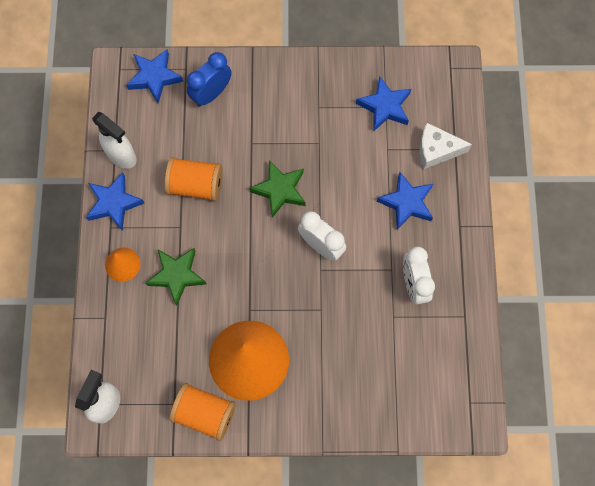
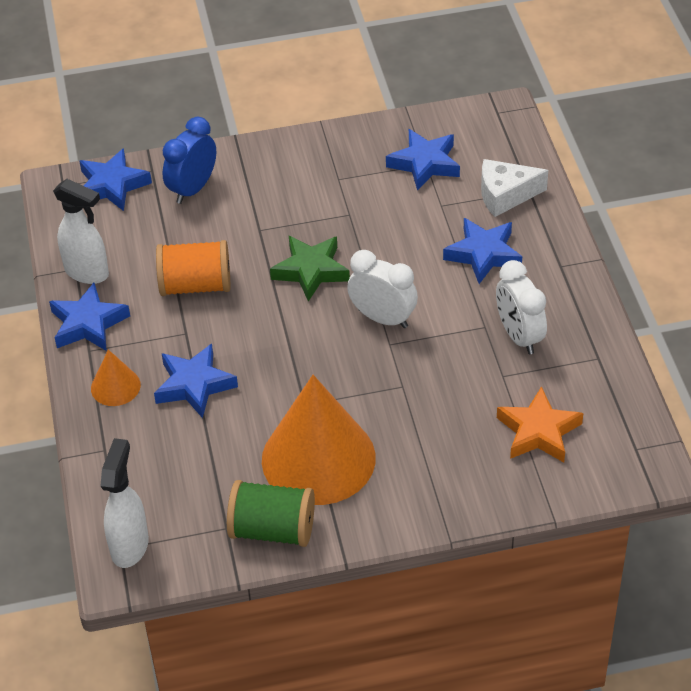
camera: 10 degrees left, 25 degrees down
green star [146,248,206,306] -> blue star [154,344,238,418]
orange spool [170,383,236,441] -> green spool [227,480,315,547]
none -> orange star [497,386,583,463]

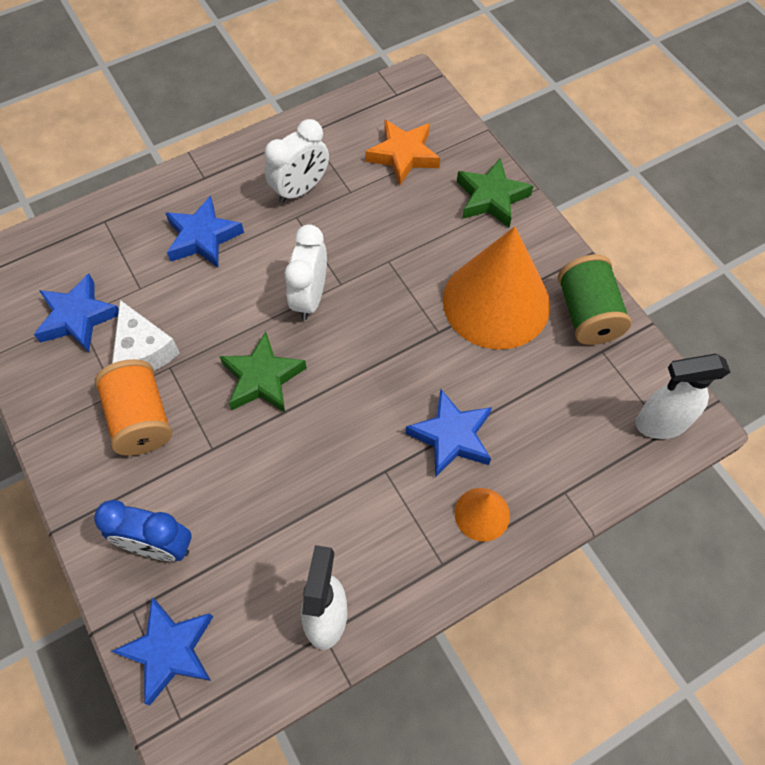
camera: 110 degrees left, 15 degrees up
blue star [49,283,130,351] -> none
orange spool [156,240,230,296] -> orange spool moved to [95,359,172,456]
white cheese [481,159,548,217] -> white cheese moved to [112,300,180,371]
none -> green star [457,158,533,228]

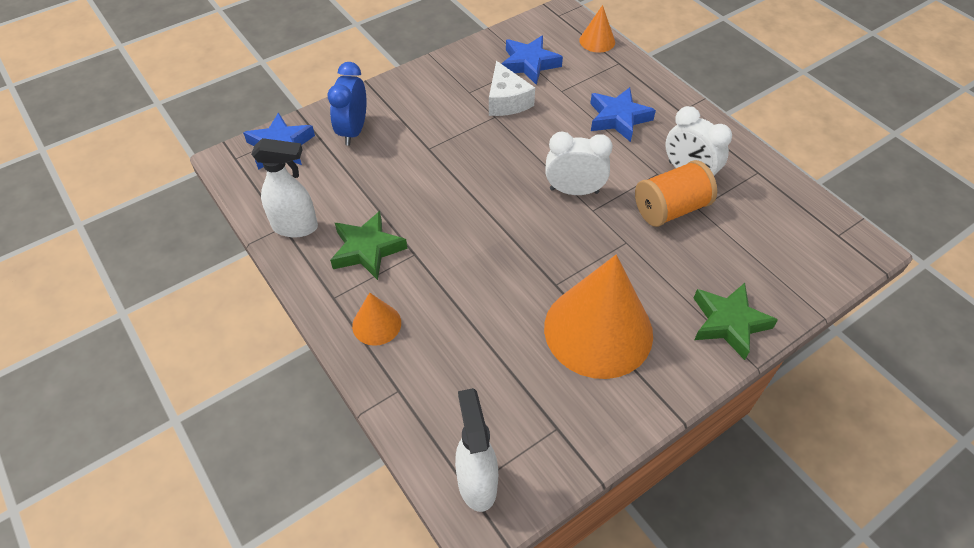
camera: 85 degrees right, 10 degrees down
orange spool [95,359,172,456] -> orange spool moved to [635,160,717,227]
white cheese [112,300,180,371] -> white cheese turned 75 degrees counterclockwise [489,61,535,116]
green star [219,332,307,413] -> green star moved to [330,211,407,280]
orange star [365,120,440,186] -> none
blue star [405,389,492,477] -> none
green spool [558,254,631,345] -> none
none -> orange cone [579,5,615,53]

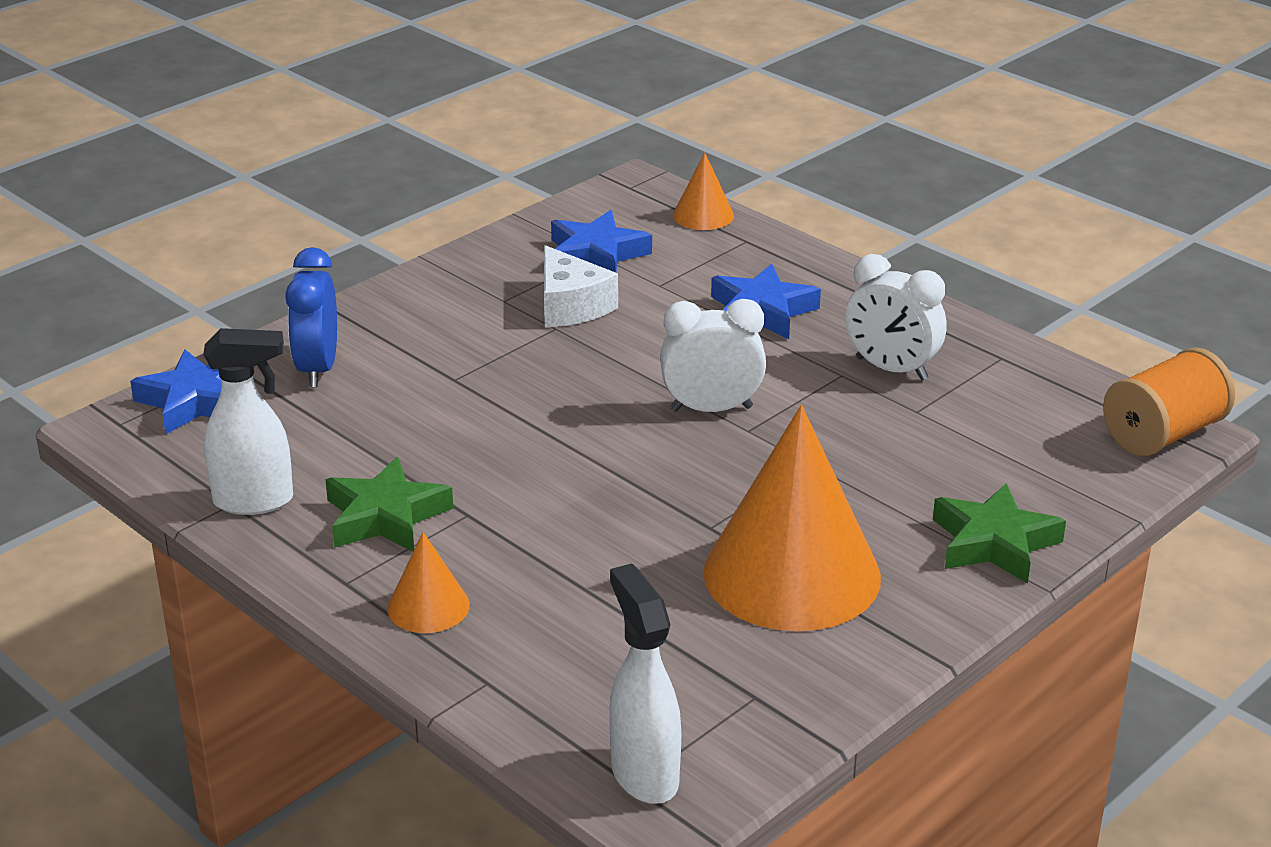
camera: 10 degrees left, 20 degrees down
orange spool [635,160,717,227] -> orange spool moved to [1103,347,1235,456]

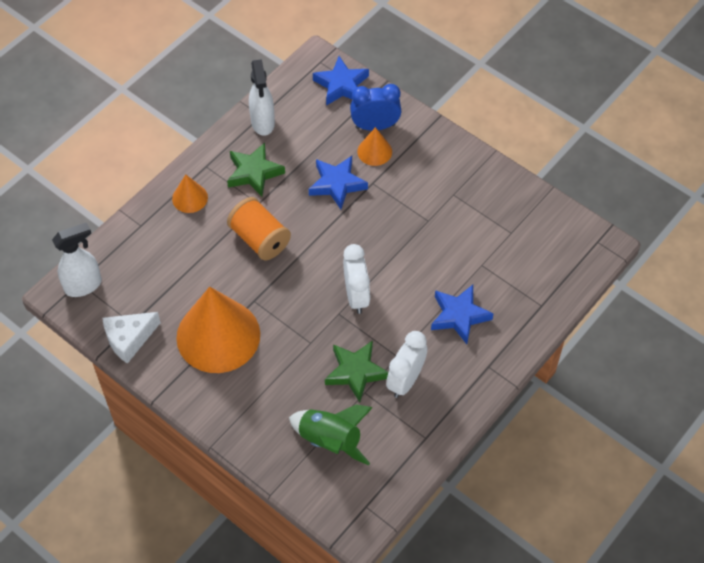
camera: 85 degrees right, 25 degrees up
white cheese [544,245,618,327] -> white cheese moved to [102,312,161,364]
blue star [551,210,652,272] -> blue star moved to [309,156,368,209]
orange cone [673,152,734,230] -> orange cone moved to [357,127,392,166]
green star [933,483,1066,584] -> green star moved to [325,341,388,403]
orange spool [1103,347,1235,456] -> orange spool moved to [227,197,291,260]
none -> green rocket [289,405,373,465]

